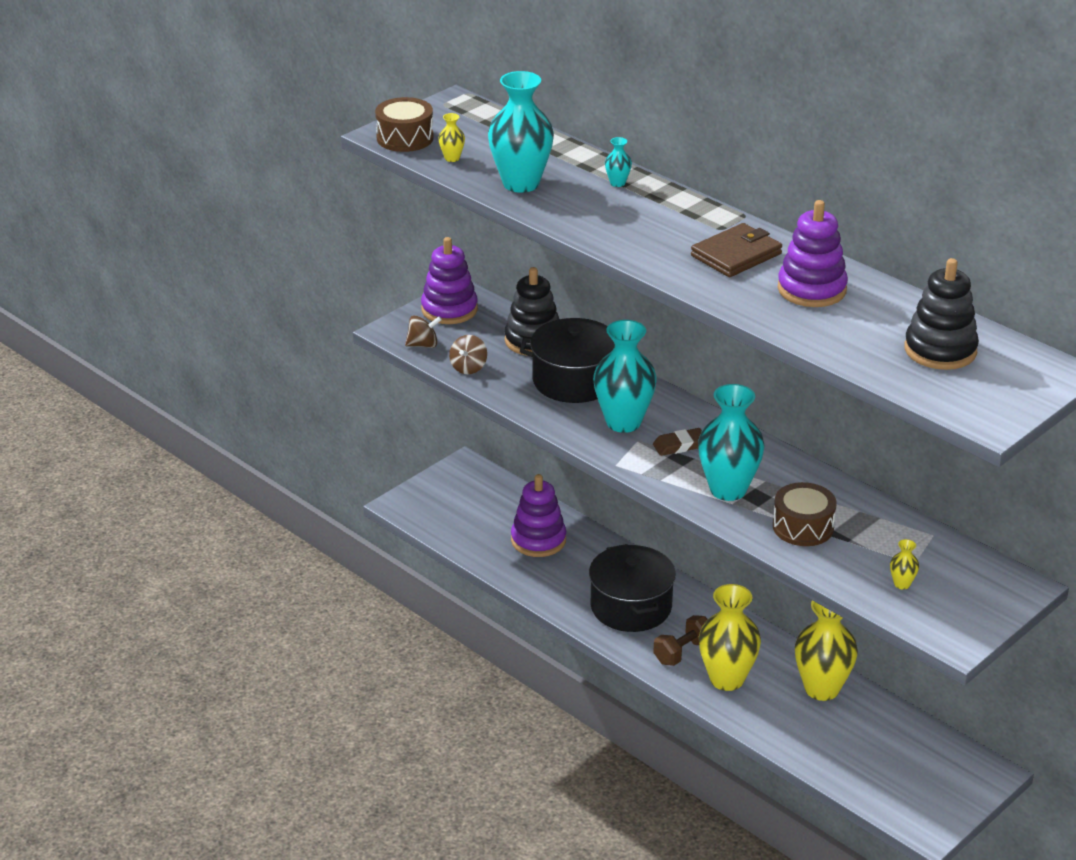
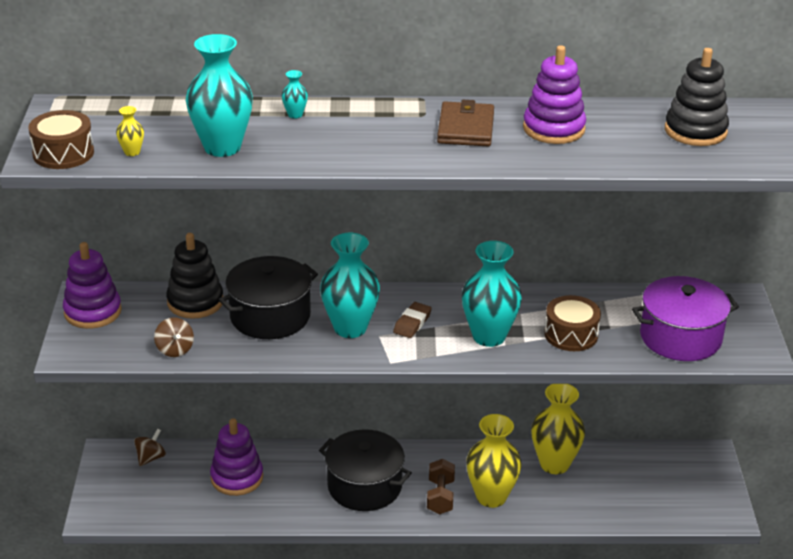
camera: 45 degrees left, 0 degrees up
brown spinning top [405,315,442,348] -> brown spinning top moved to [134,428,166,466]
yellow vase [890,539,919,589] -> purple pot [632,276,739,361]

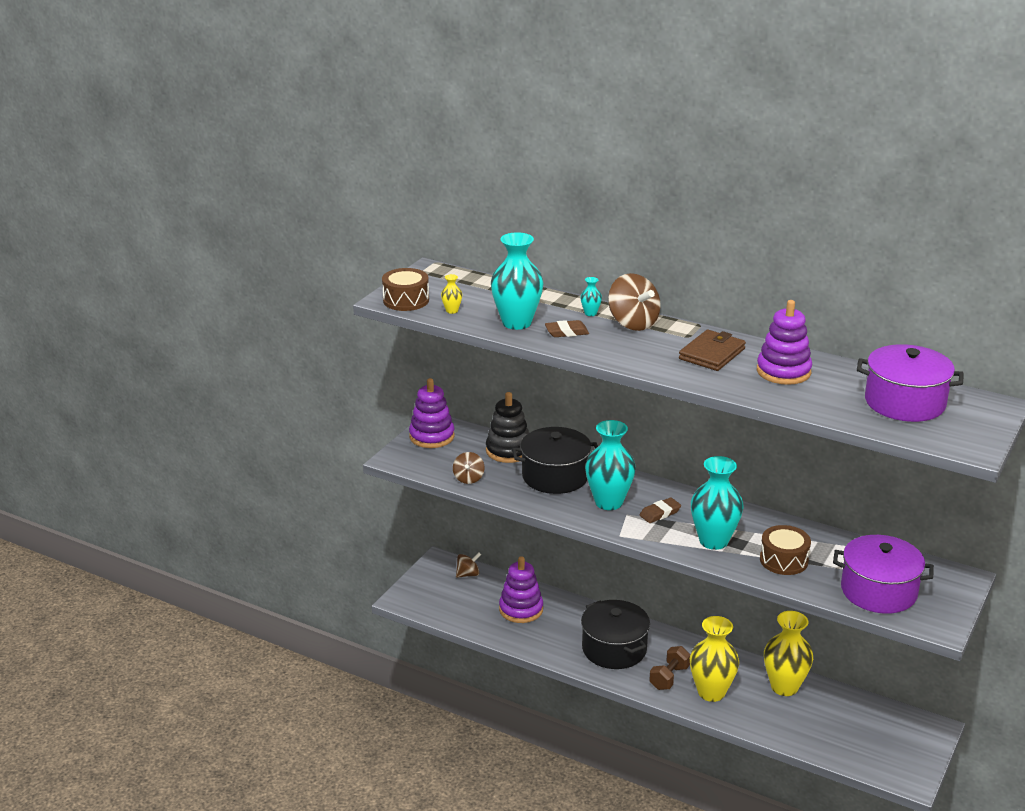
camera: 30 degrees right, 5 degrees down
black stacking toy [665,48,729,146] -> purple pot [857,344,964,422]
none -> brown eraser [545,320,589,337]
none -> brown spinning top [608,273,661,331]

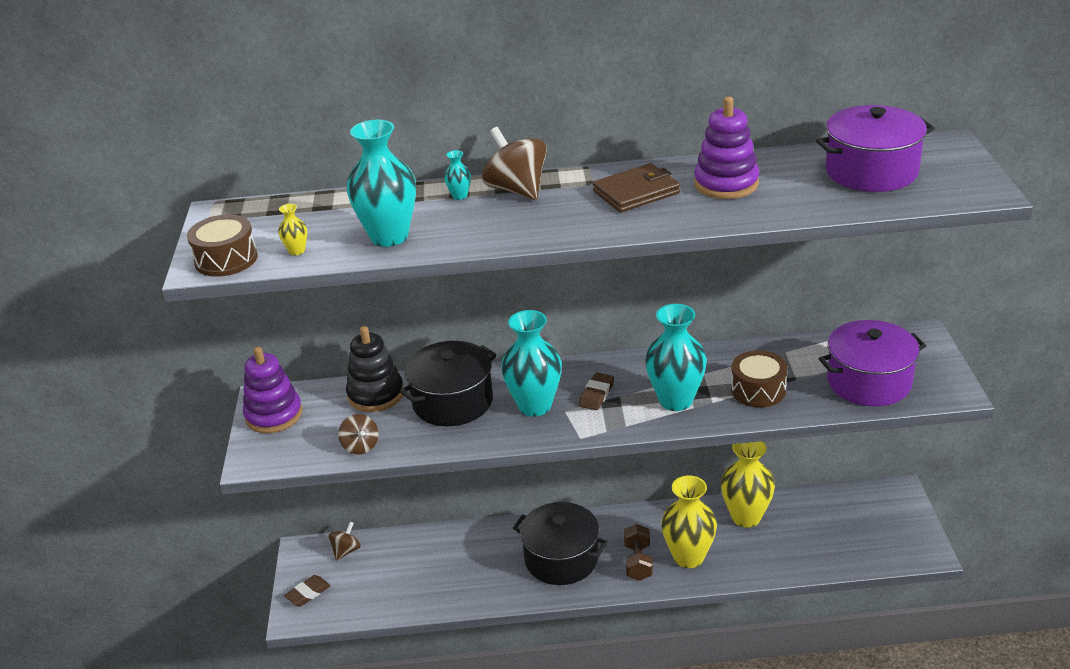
camera: 30 degrees left, 5 degrees up
purple stacking toy [499,556,543,623] -> none
brown eraser [545,320,589,337] -> brown eraser moved to [284,575,331,607]
brown spinning top [608,273,661,331] -> brown spinning top turned 150 degrees counterclockwise [482,127,547,200]
brown wallet [679,330,746,371] -> brown wallet turned 60 degrees clockwise [593,163,680,212]

